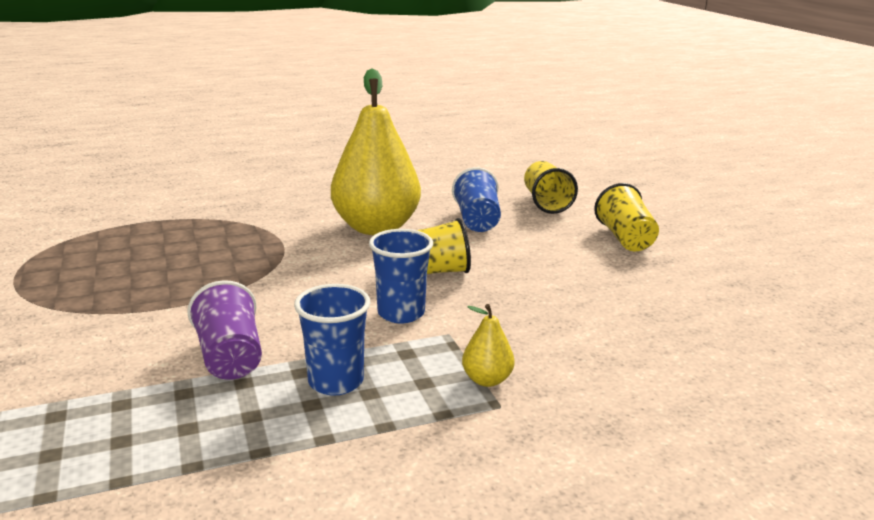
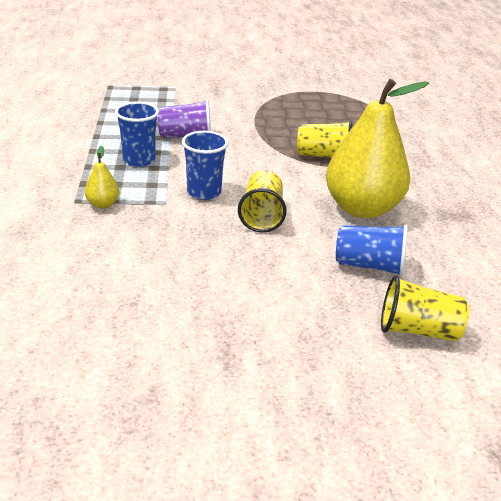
camera: 105 degrees right, 10 degrees up
yellow cup [594,183,659,251] -> yellow cup moved to [297,121,352,158]

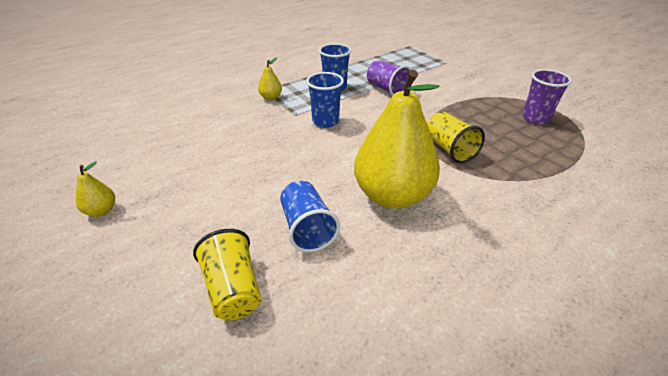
camera: 60 degrees right, 5 degrees up
yellow cup [238,170,287,233] -> none
none -> yellow pear [76,161,115,217]
none -> purple cup [522,69,572,124]

